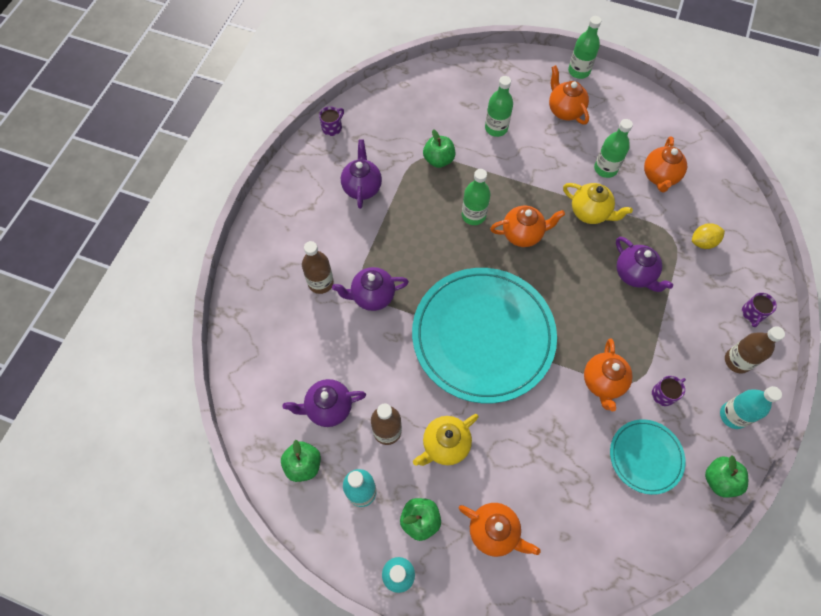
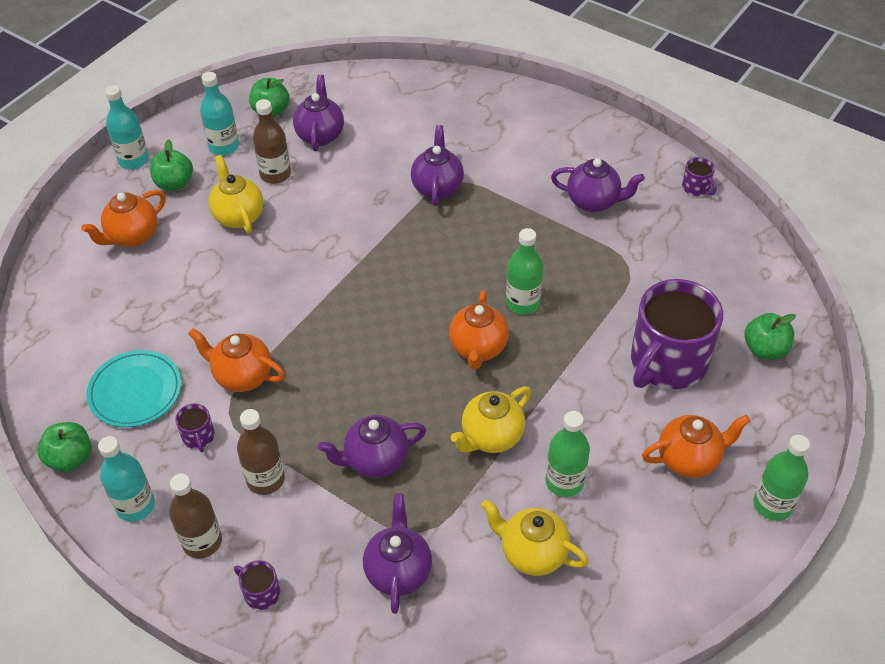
camera: 105 degrees right, 15 degrees down
brown bottle [302,241,334,294] -> brown bottle moved to [237,409,285,495]
turquoise plate [412,268,557,403] -> none
green apple [423,129,455,168] -> green apple moved to [744,313,796,359]
green bottle [485,76,513,137] -> purple mug [631,279,723,389]
orange teapot [644,136,687,193] -> yellow teapot [481,499,588,576]
yellow lemon [692,223,725,249] -> purple teapot [363,493,432,614]

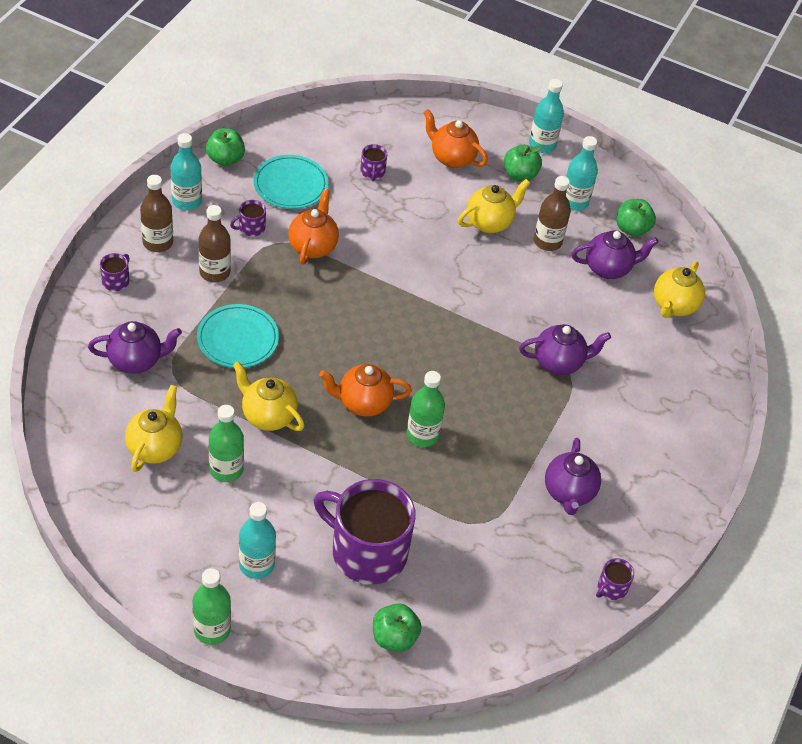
camera: 75 degrees right, 0 degrees up
purple teapot [318,415,426,478] -> turquoise plate [197,304,279,368]
orange teapot [642,415,750,478] -> turquoise bottle [239,502,276,579]
none -> purple mug [360,144,387,181]
none -> yellow teapot [654,261,705,318]

